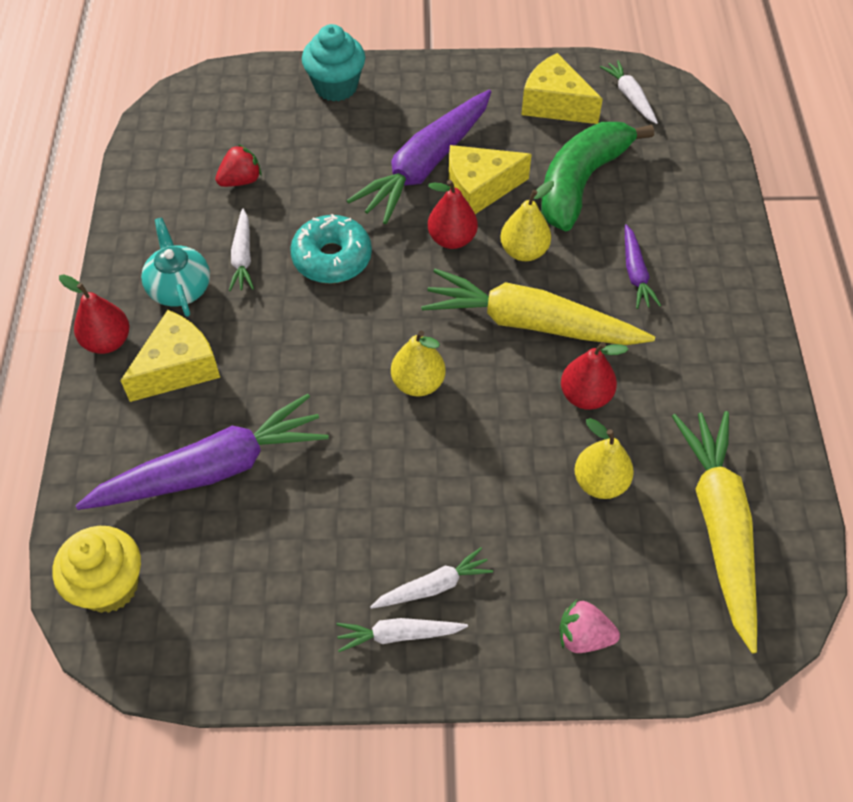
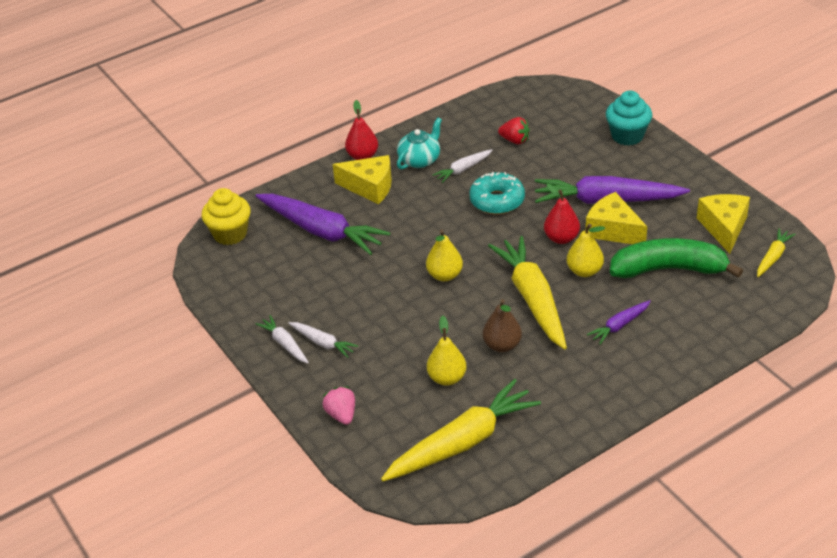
camera: 60 degrees right, 15 degrees down
red pear [561,342,629,410] -> brown pear [483,299,522,352]
white carrot [600,60,658,124] -> yellow carrot [757,228,796,277]

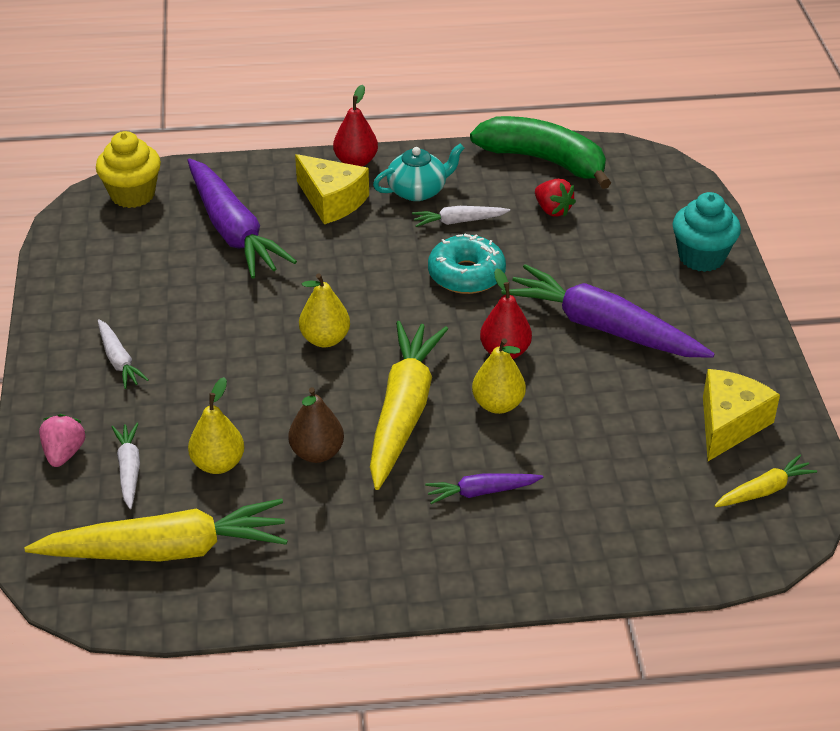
camera: 25 degrees right, 0 degrees up
white carrot [256,315,309,363] -> white carrot moved to [112,423,140,509]
yellow cheese [586,192,647,244] -> none
green banana [610,238,743,278] -> green banana moved to [470,116,611,189]

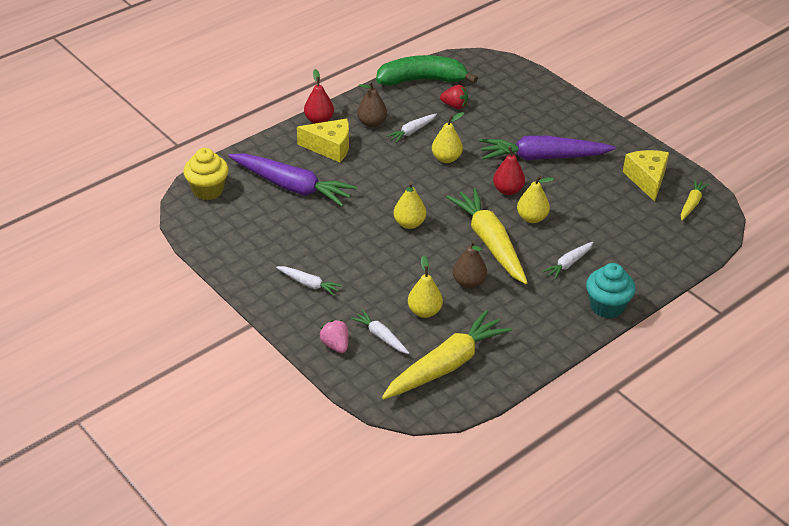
camera: 35 degrees left, 0 degrees up
turquoise teapot [373,143,465,201] -> brown pear [357,81,387,128]
purple carrot [425,473,543,504] -> white carrot [542,242,594,280]
turquoise donut [428,234,506,294] -> yellow pear [432,112,464,163]
turquoise cupcake [672,192,741,272] -> turquoise cupcake moved to [586,263,635,318]

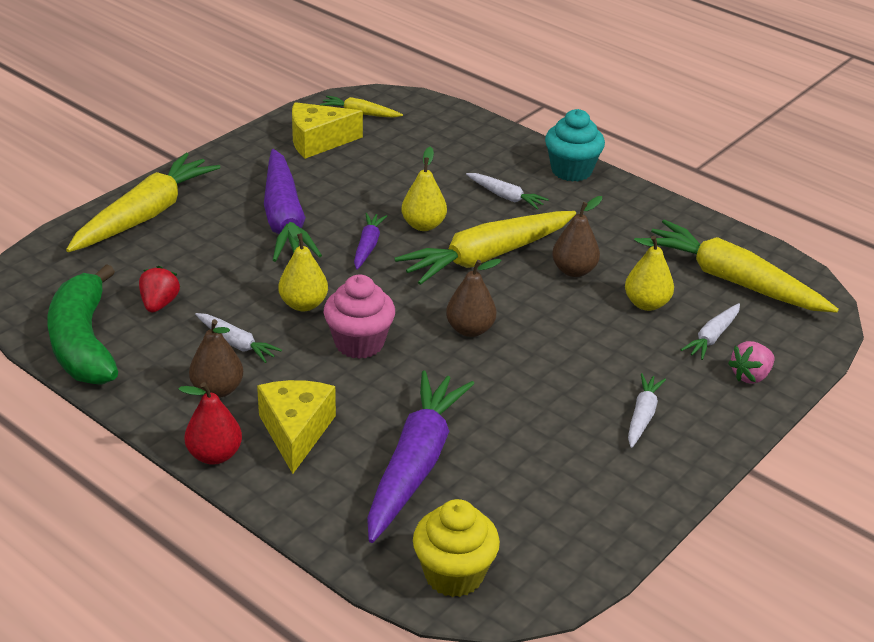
camera: 100 degrees left, 5 degrees down
yellow pear [394,182,426,229] -> brown pear [446,259,502,337]
red pear [493,142,525,195] -> purple carrot [354,213,387,270]
none -> yellow carrot [66,153,221,252]
none -> pink cupcake [324,274,395,359]

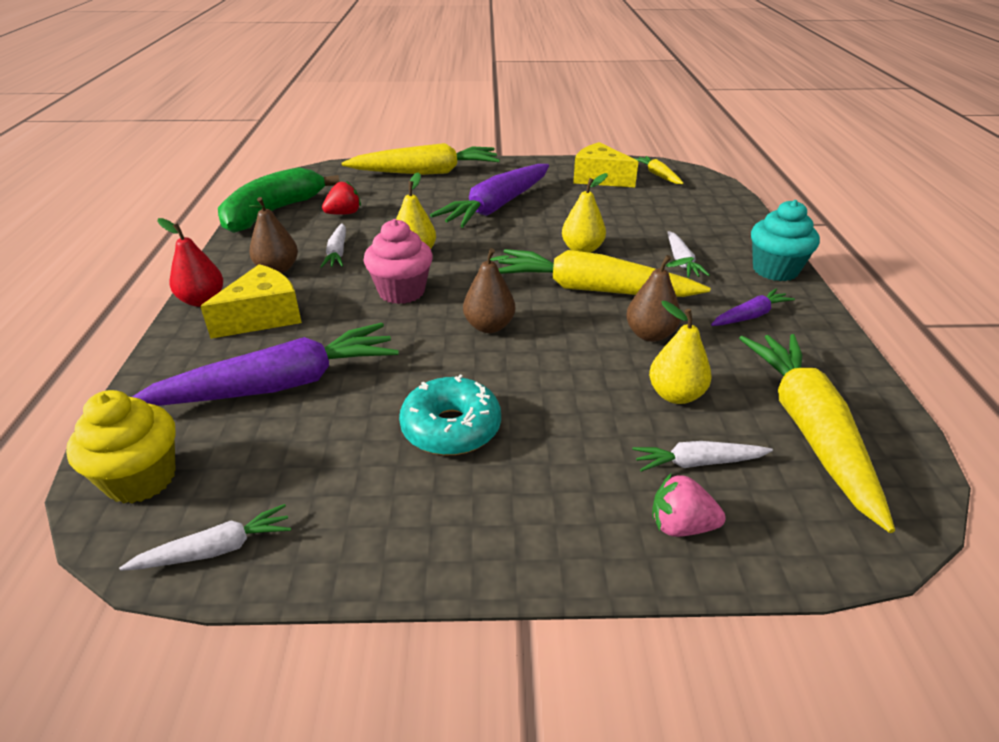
camera: 50 degrees right, 0 degrees up
purple carrot [354,213,387,270] -> purple carrot moved to [711,289,795,326]
white carrot [628,373,666,448] -> white carrot moved to [119,504,291,571]
none -> turquoise donut [399,375,501,455]

